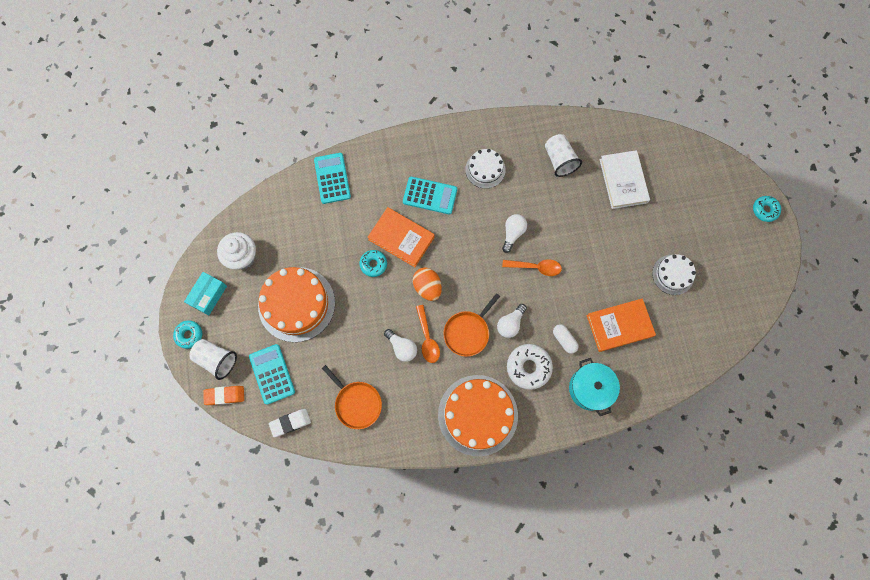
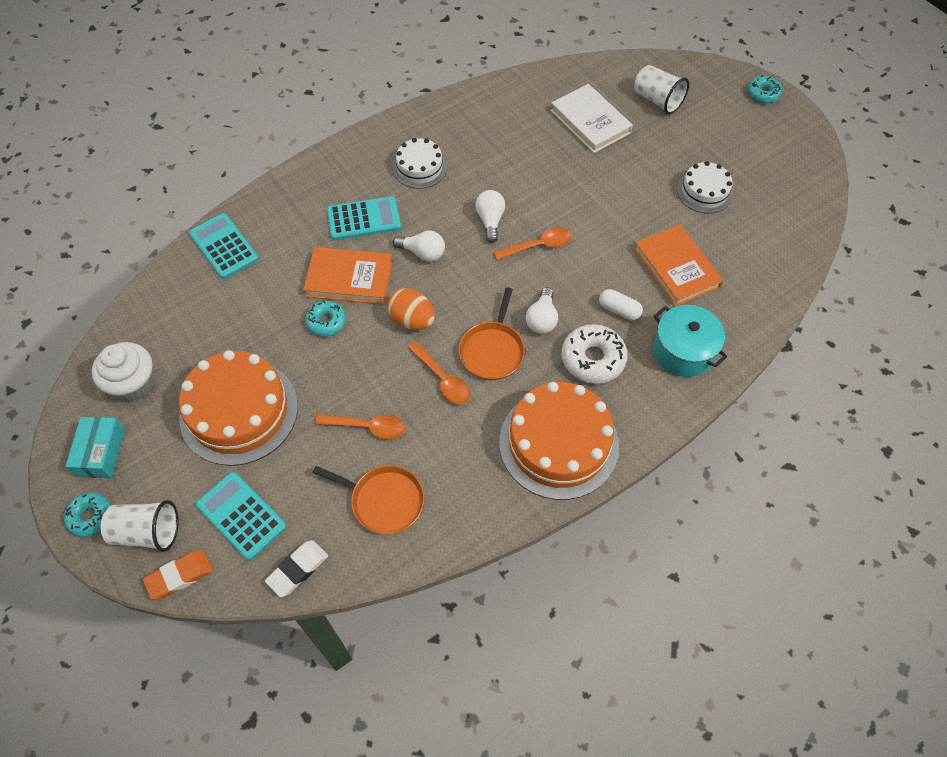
camera: 25 degrees left, 15 degrees down
white light bulb [384,329,417,362] -> white light bulb moved to [393,231,445,262]
white cup [545,134,582,177] -> white cup moved to [634,65,689,114]
orange book [587,298,656,352] -> orange book turned 75 degrees counterclockwise [634,224,723,307]
none -> orange spoon [315,414,406,439]

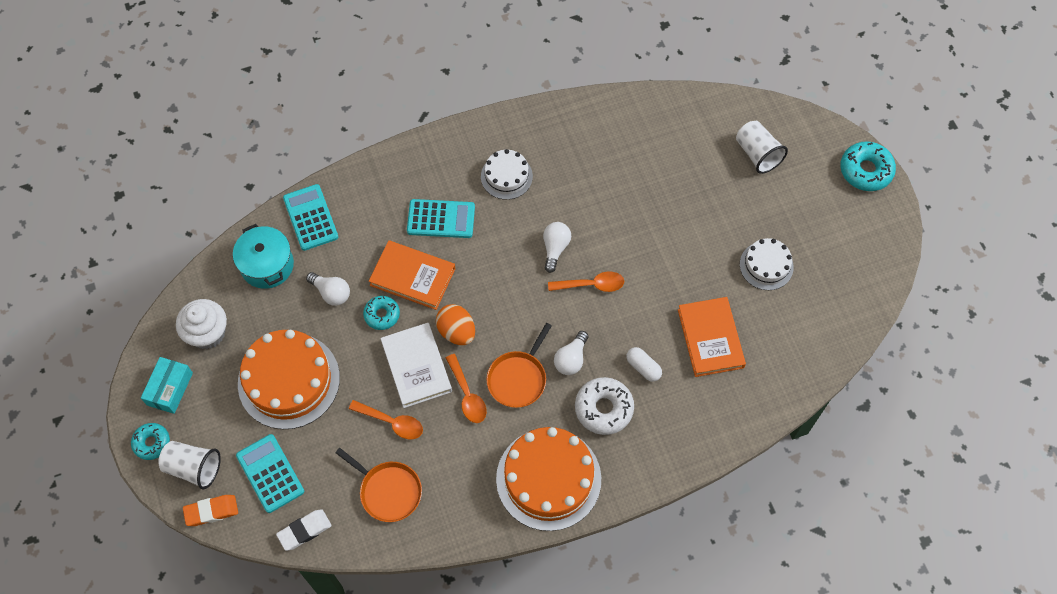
camera: 15 degrees right, 5 degrees up
white light bulb [393,231,445,262] -> white light bulb moved to [306,272,350,306]
white book [551,84,633,153] -> white book moved to [380,323,452,408]
turquoise pot [653,305,727,377] -> turquoise pot moved to [233,224,294,289]
turquoise donut [747,75,782,103] -> turquoise donut [840,141,896,191], size x1.58

